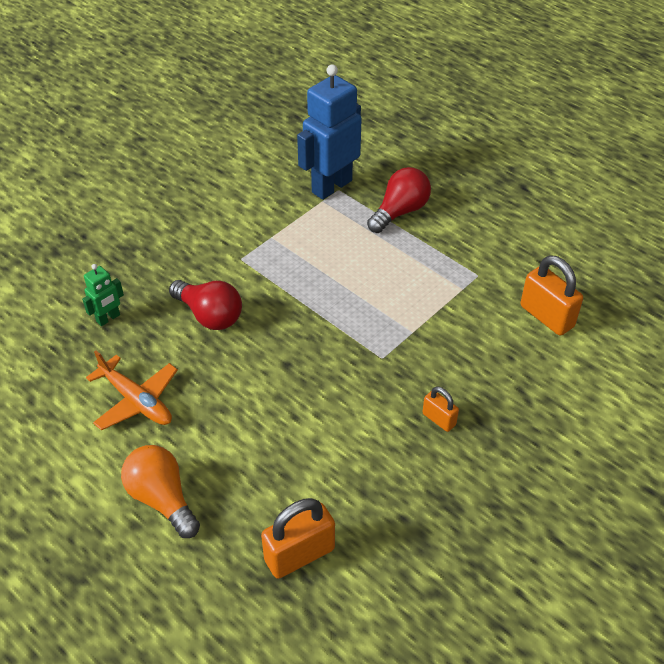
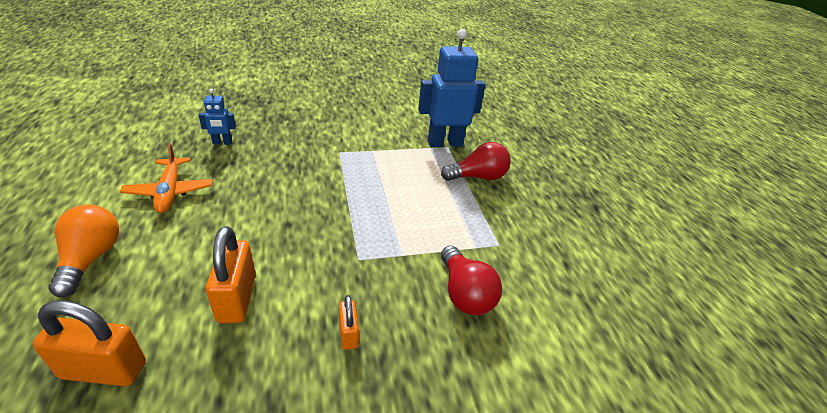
camera: 30 degrees right, 10 degrees down
green robot [82,264,124,326] -> blue robot [199,89,236,145]
red light bulb [169,280,242,330] -> red light bulb moved to [441,246,502,315]
orange padlock [521,255,583,336] -> orange padlock moved to [206,226,256,323]

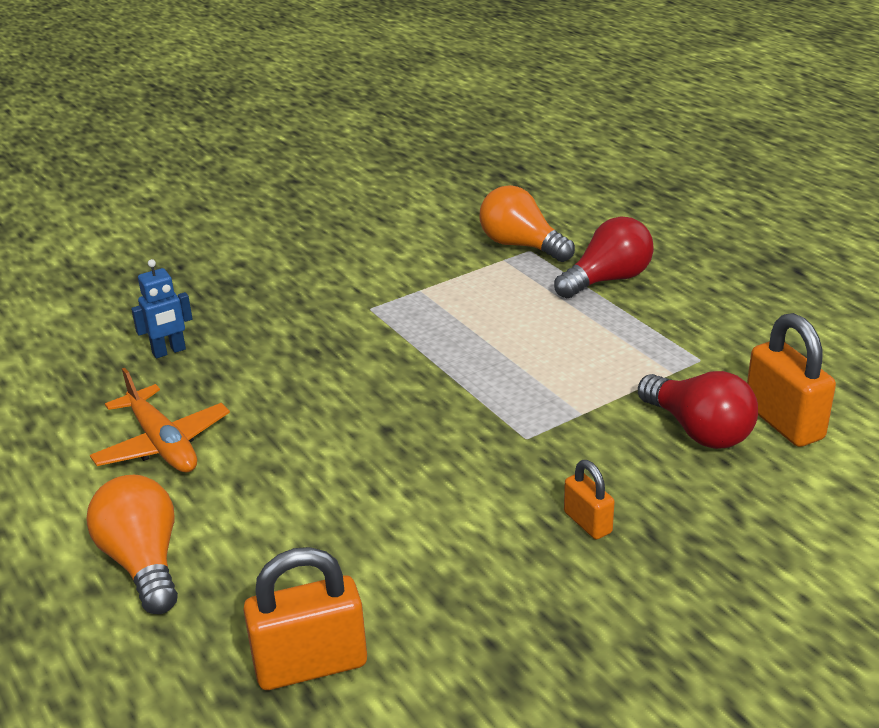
camera: 15 degrees left, 5 degrees down
orange padlock [206,226,256,323] -> orange padlock moved to [747,313,836,447]
blue robot [418,29,485,147] -> orange light bulb [480,185,575,262]

